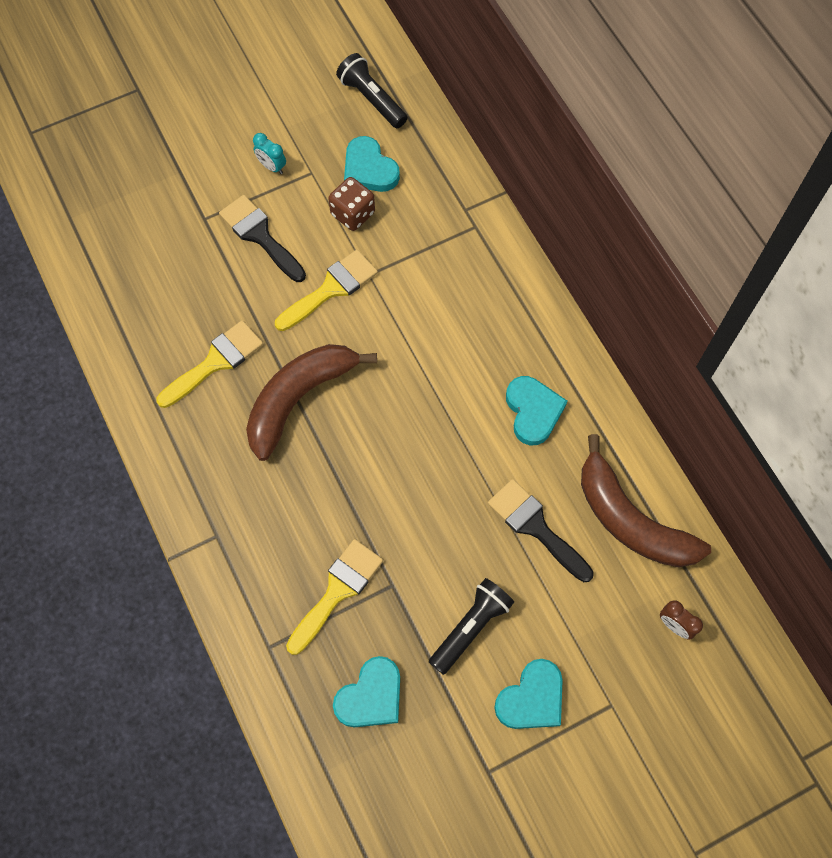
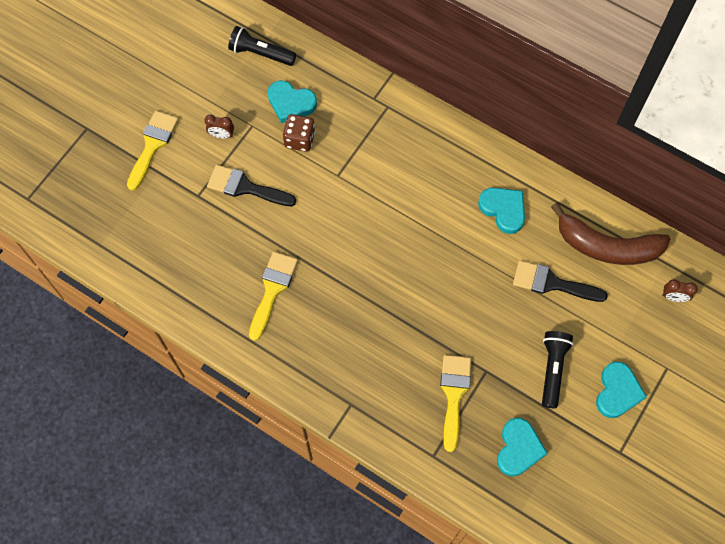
camera: 30 degrees left, 0 degrees up
brown banana [246,344,377,461] -> none
turquoise clock [253,133,286,174] -> brown clock [204,115,234,139]
yellow brush [275,249,378,331] -> yellow brush moved to [127,111,179,191]

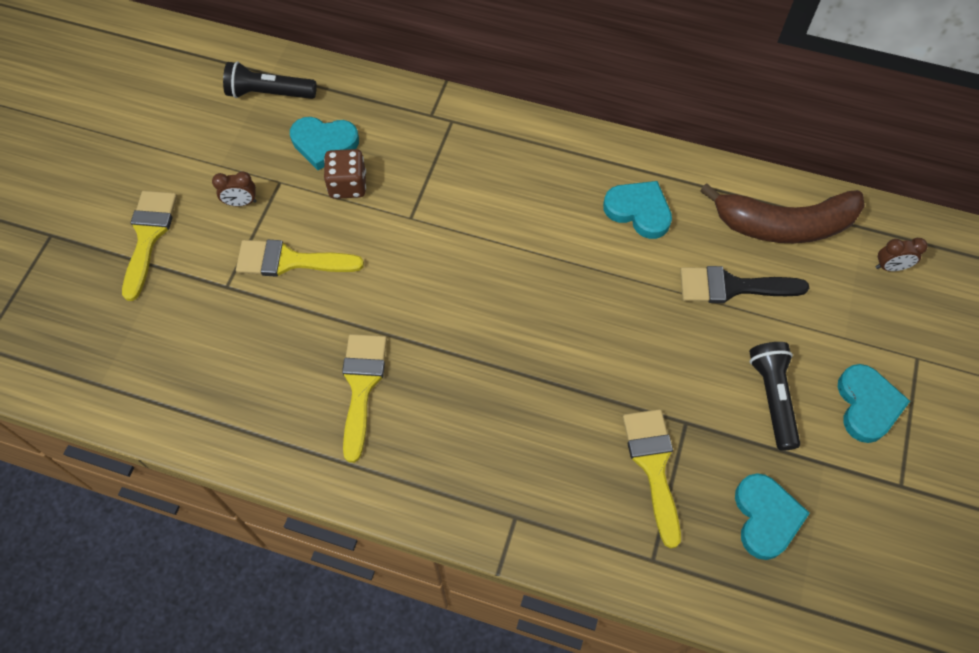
camera: 15 degrees left, 5 degrees down
black brush [207,165,296,206] -> yellow brush [236,240,364,277]

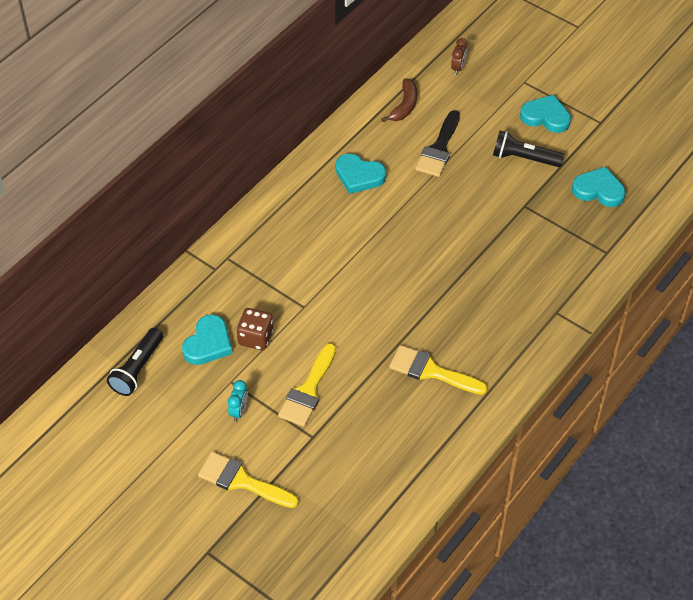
camera: 70 degrees left, 10 degrees down
brown clock [212,171,256,206] -> turquoise clock [228,380,248,421]
turquoise heart [603,181,672,239] -> turquoise heart turned 120 degrees counterclockwise [336,153,386,194]
yellow brush [623,409,681,549] -> none
brown banana [700,183,865,243] -> brown banana [381,78,417,122], size x0.55

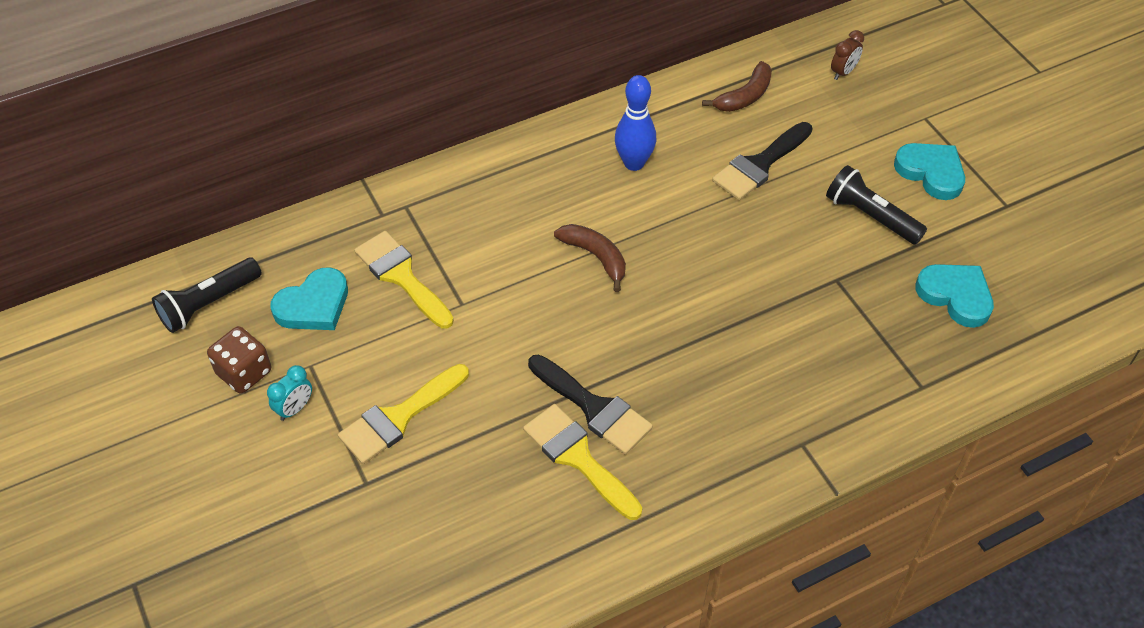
camera: 25 degrees right, 0 degrees up
yellow brush [198,452,299,508] -> yellow brush moved to [354,231,454,329]
brown dice [237,308,274,350] -> brown dice moved to [207,326,271,394]
turquoise heart [336,153,386,194] -> blue bowling pin [615,75,656,171]
none -> black brush [528,354,653,454]
none -> brown banana [554,224,626,292]

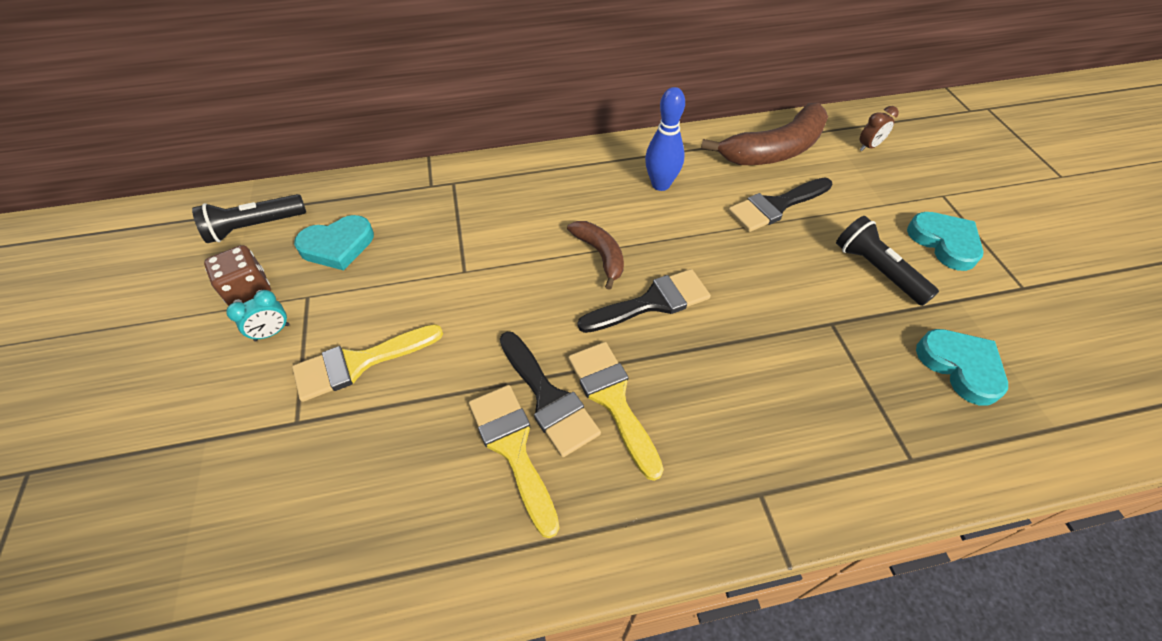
camera: 15 degrees right, 0 degrees up
yellow brush [354,231,454,329] -> yellow brush moved to [568,342,664,481]
brown banana [702,61,772,112] -> brown banana [701,103,828,165], size x1.81
none -> black brush [577,269,711,333]

